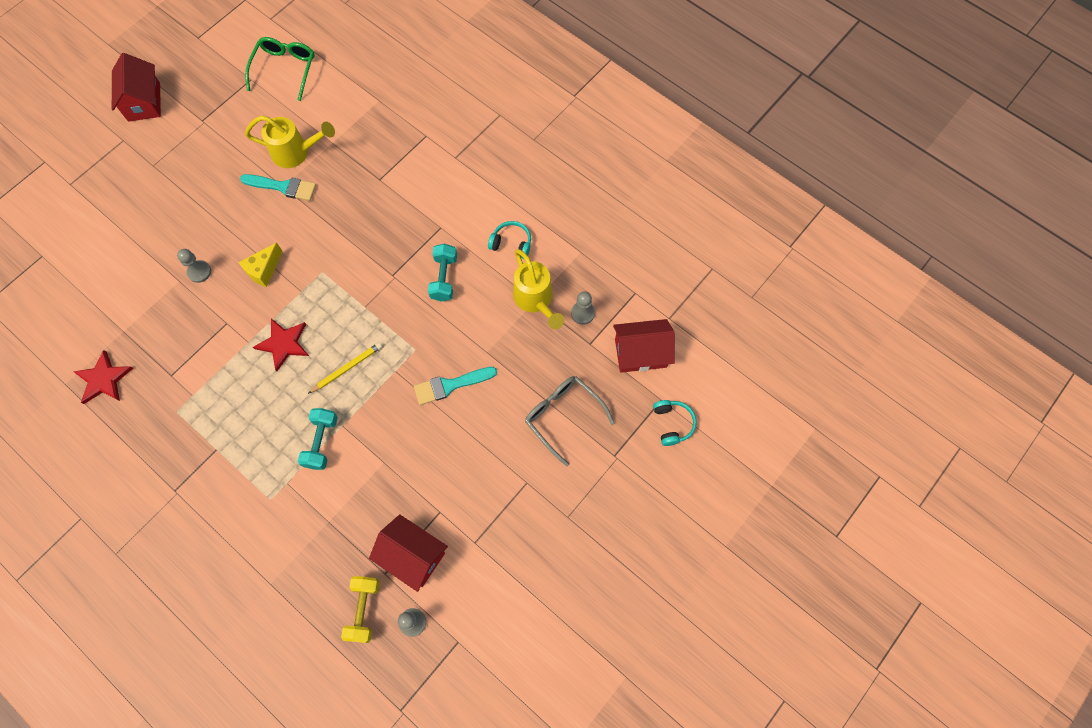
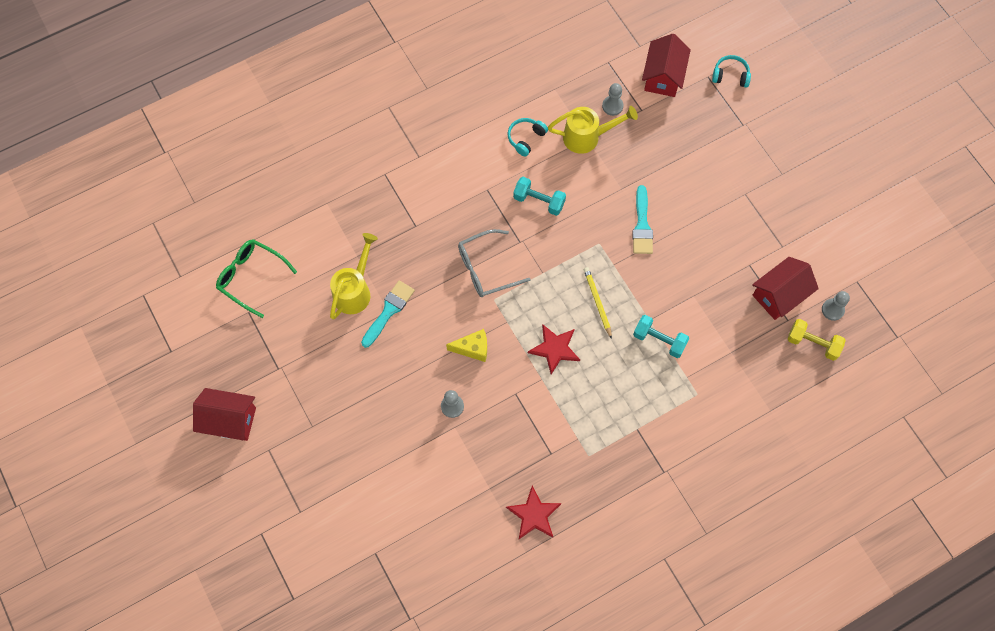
camera: 70 degrees left, 0 degrees up
yellow cheese [239,242,283,287] -> yellow cheese turned 60 degrees counterclockwise [446,329,487,362]
grey glasses [525,376,615,467] -> grey glasses moved to [458,229,531,297]

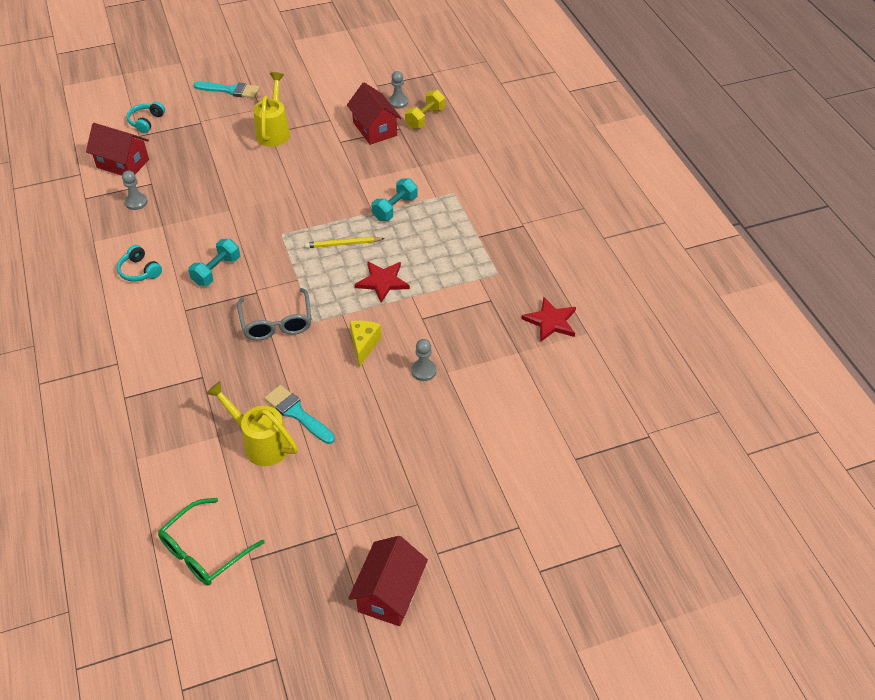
camera: 80 degrees left, 20 degrees down
yellow watering can [548,106,638,154] -> yellow watering can moved to [253,72,290,147]
turquoise brush [632,185,653,254] -> turquoise brush moved to [193,82,260,98]

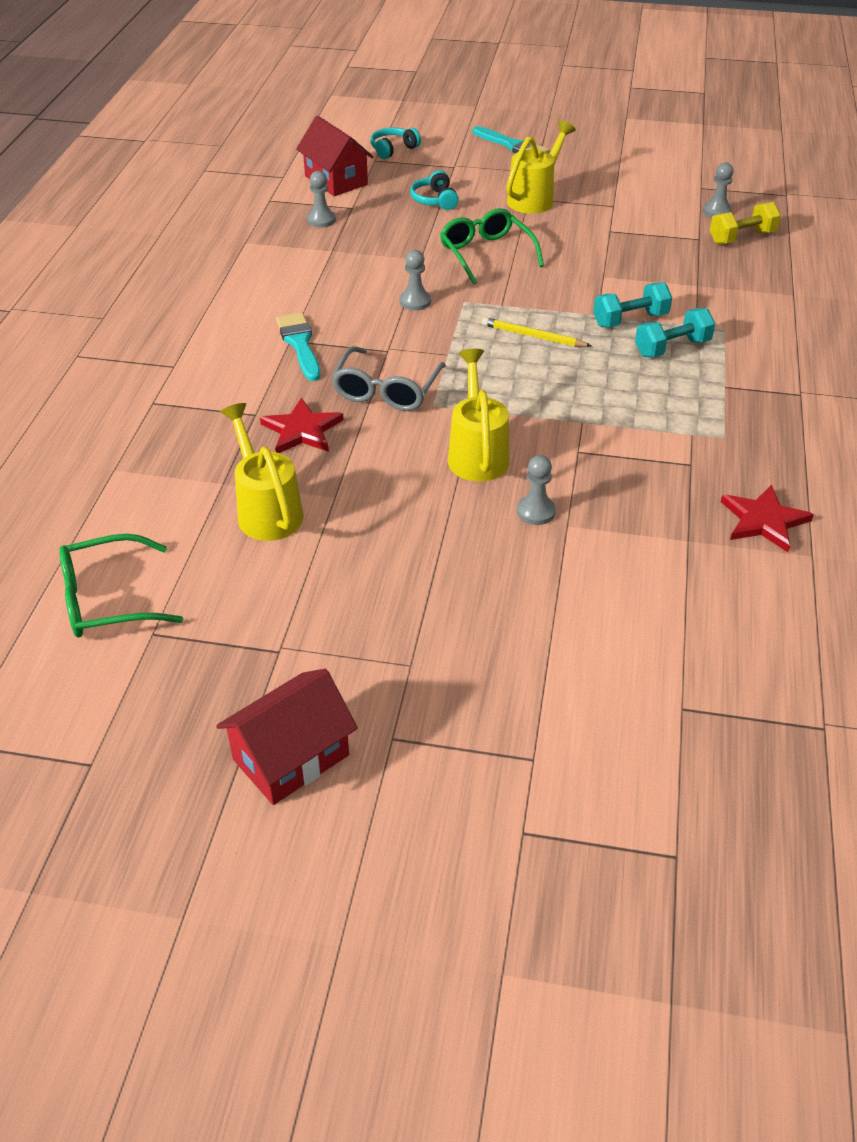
camera: 30 degrees right, 5 degrees down
turquoise headphones [117,245,162,282] -> turquoise headphones moved to [410,170,459,210]
turquoise dumbbell [188,239,240,286] -> turquoise dumbbell moved to [635,308,715,357]
turquoise brush [264,385,335,444] -> turquoise brush moved to [276,312,321,381]
red house [347,82,402,145] -> none
yellow cheese [350,320,382,367] -> yellow watering can [448,349,510,482]
red star [355,261,410,303] -> red star moved to [260,397,344,453]
none -> grey pawn [400,250,431,311]
none -> green glasses [440,208,544,285]

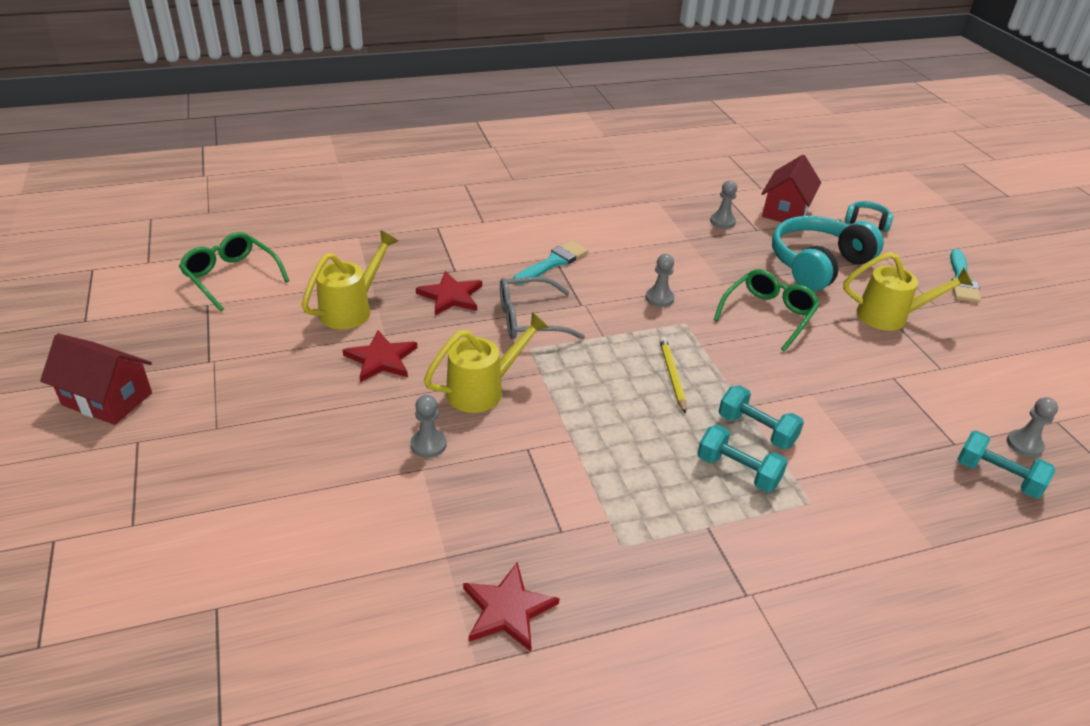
camera: 60 degrees right, 5 degrees down
turquoise headphones [410,170,459,210] -> turquoise headphones [772,216,884,291], size x2.13
yellow dumbbell [709,202,781,244] -> turquoise dumbbell [957,431,1055,499]
none -> red star [343,330,417,382]

